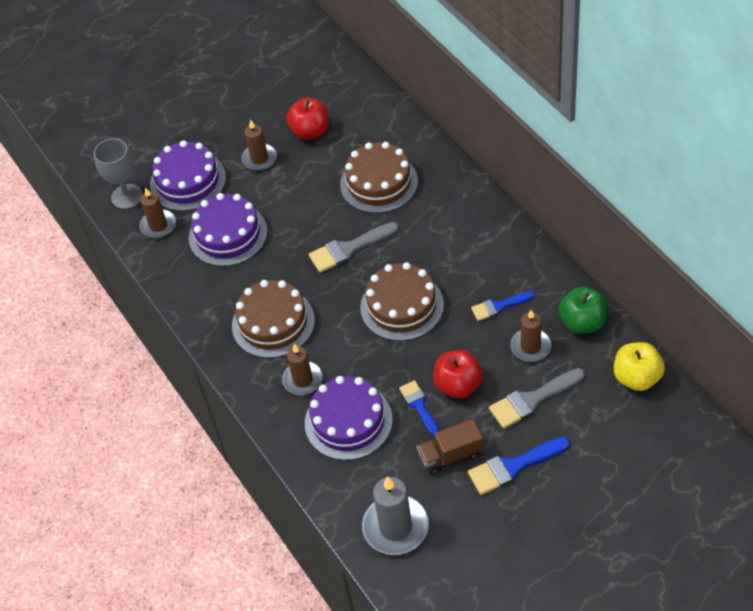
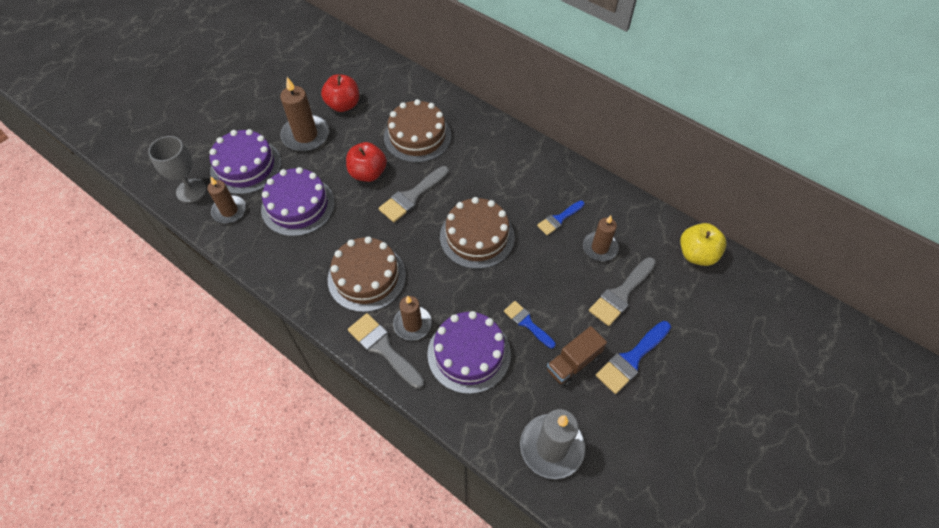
camera: 25 degrees left, 5 degrees up
brown candle [241,119,277,171] -> brown candle [280,77,329,152], size x1.52
red apple [433,350,483,398] -> red apple moved to [346,142,387,182]
green apple [559,287,608,334] -> none
none -> grey brush [348,313,424,389]

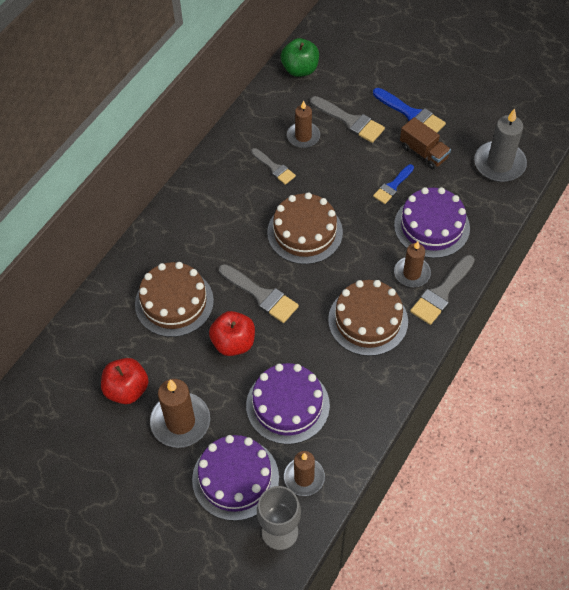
camera: 95 degrees left, 0 degrees up
blue brush [537,200,585,235] -> grey brush [251,148,296,185]
yellow apple [680,223,727,266] -> green apple [281,38,319,77]

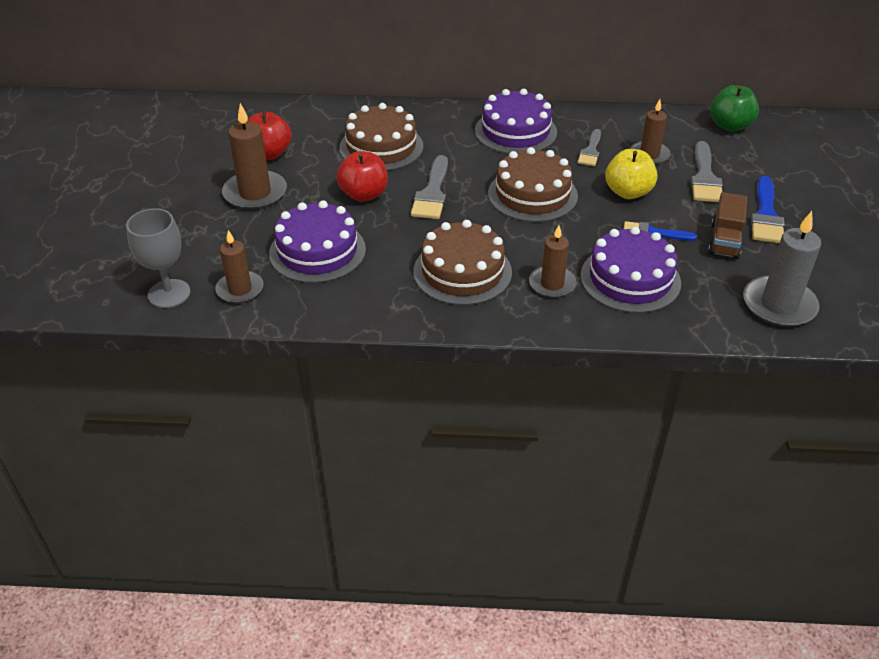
camera: 60 degrees right, 15 degrees down
purple cake [192,435,279,521] -> purple cake moved to [475,89,557,154]
grey brush [410,255,475,325] -> none
none -> yellow apple [605,149,658,199]

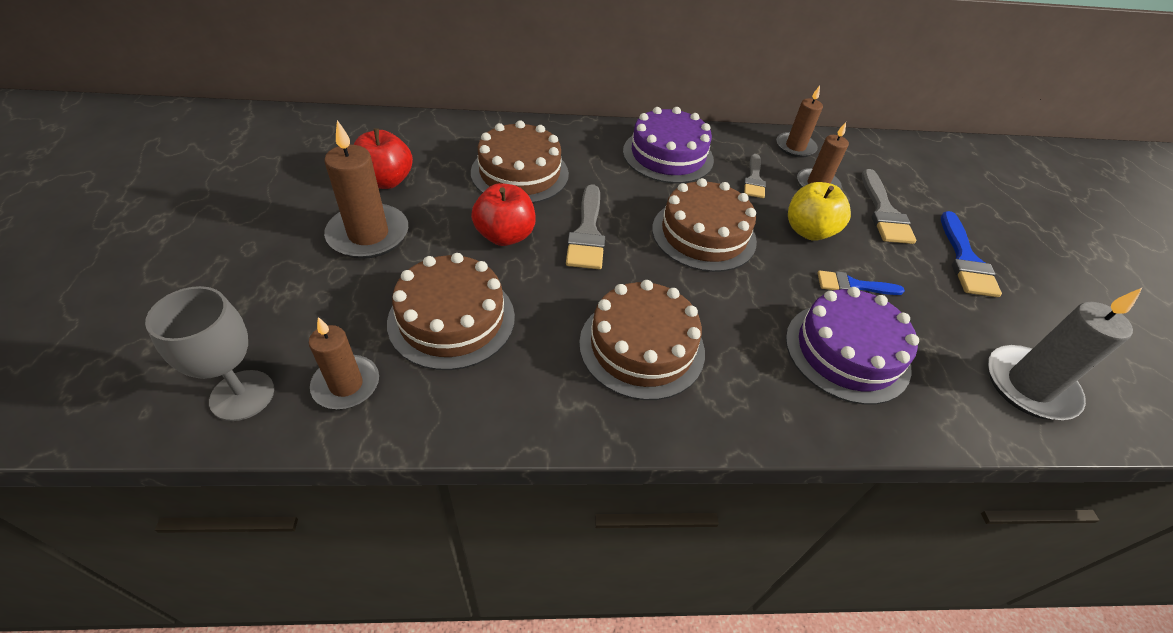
camera: 10 degrees left, 5 degrees up
purple cake [269,200,366,283] -> brown cake [387,253,515,370]
brown candle [529,225,576,298] -> brown candle moved to [776,86,823,158]
brown truck [708,192,747,259] -> none
green apple [710,85,759,132] -> none

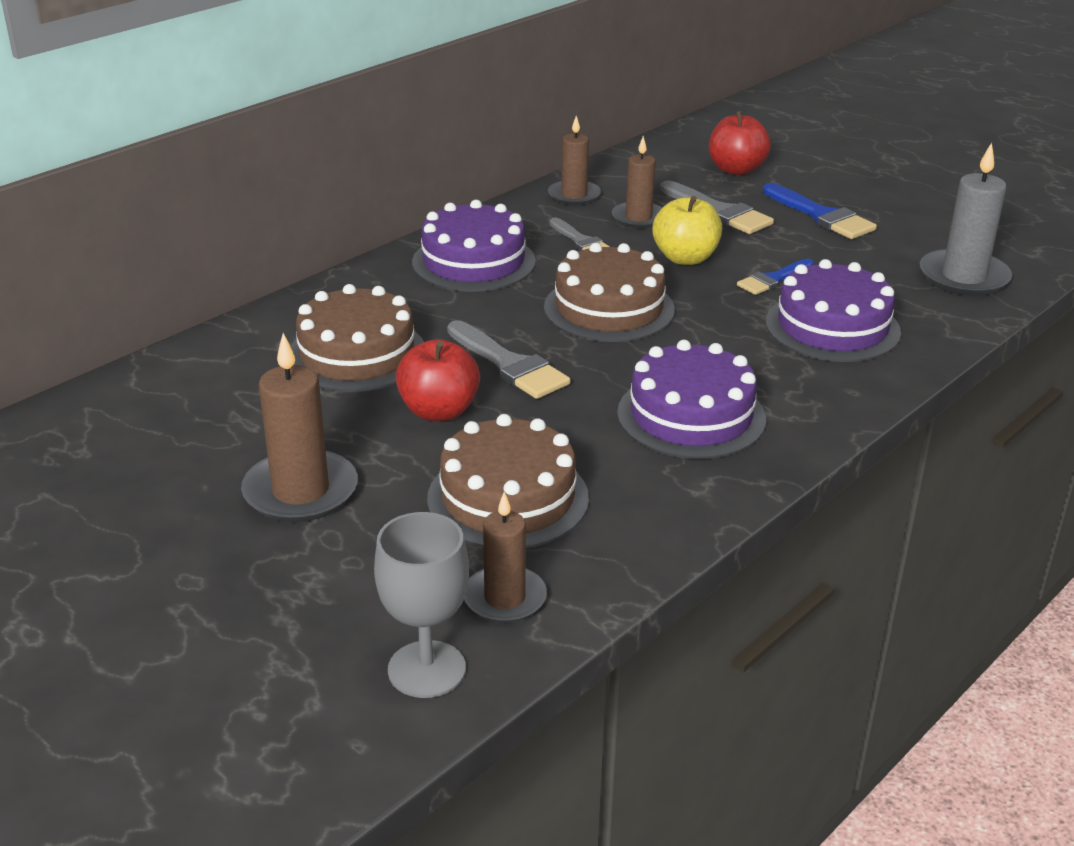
camera: 40 degrees left, 15 degrees down
red apple [354,128,413,189] -> red apple moved to [709,111,771,175]
brown cake [579,280,705,400] -> purple cake [617,340,766,459]

